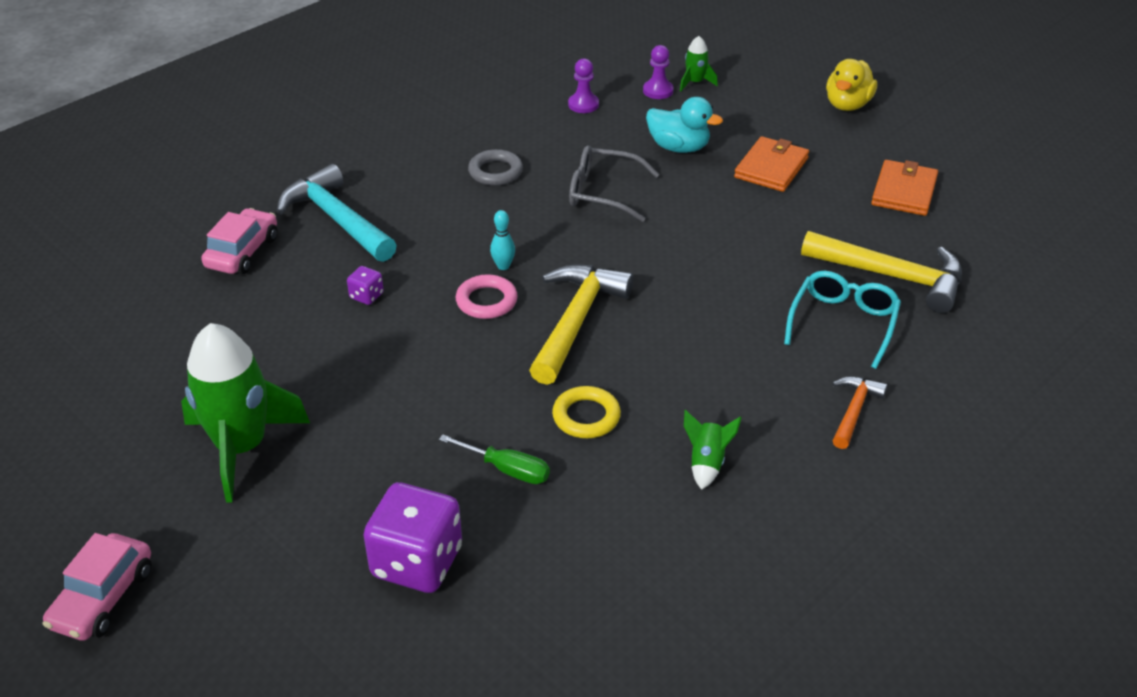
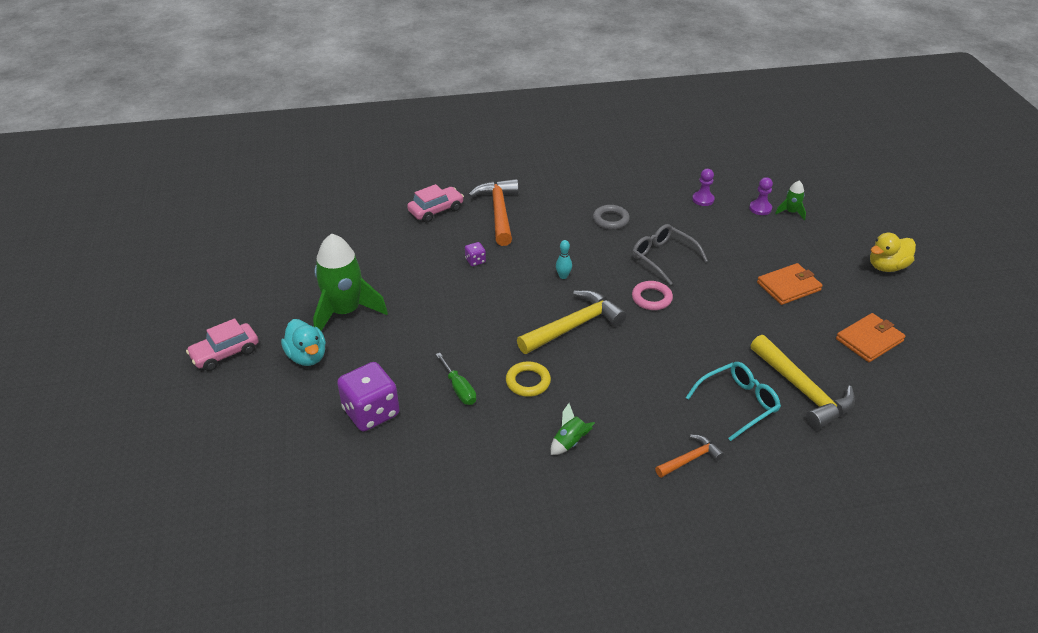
camera: 35 degrees right, 0 degrees up
turquoise hammer [277,164,397,262] -> orange hammer [468,179,519,246]
pink ring [456,274,518,319] -> pink ring moved to [632,281,673,310]
turquoise duck [646,97,723,153] -> turquoise duck moved to [281,319,326,366]

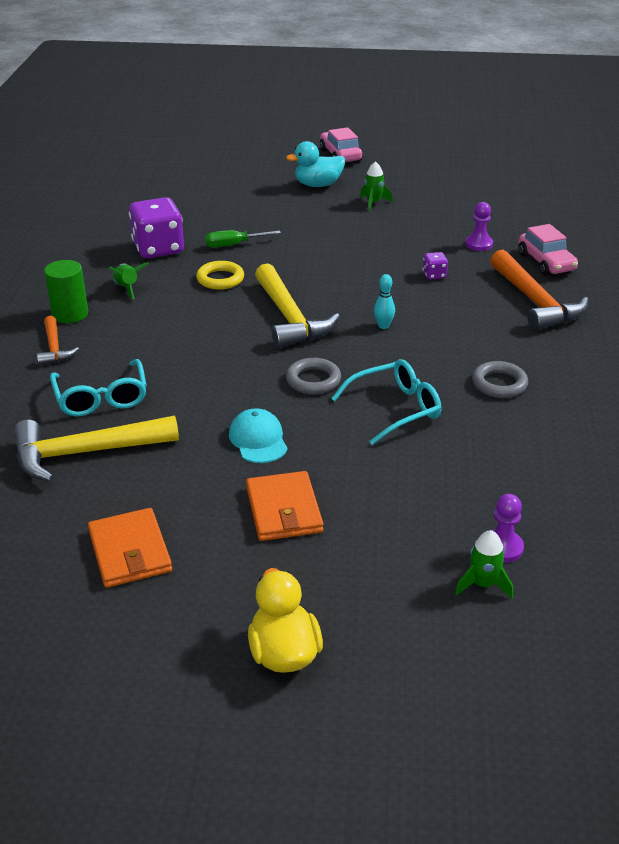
camera: 105 degrees right, 5 degrees down
green rocket [313,234,388,331] -> green rocket [360,161,393,211], size x0.44
purple dice [337,362,400,431] -> purple dice moved to [129,197,184,258]
orange hammer [468,179,519,246] -> orange hammer turned 60 degrees clockwise [490,250,588,331]
grey glasses [632,224,708,285] -> turquoise glasses [331,359,441,445]
pink ring [632,281,673,310] -> grey ring [286,358,341,394]
purple pawn [692,169,715,206] -> purple pawn moved to [465,202,493,251]
none -> green cylinder [44,260,88,323]
none -> turquoise cap [229,408,288,463]

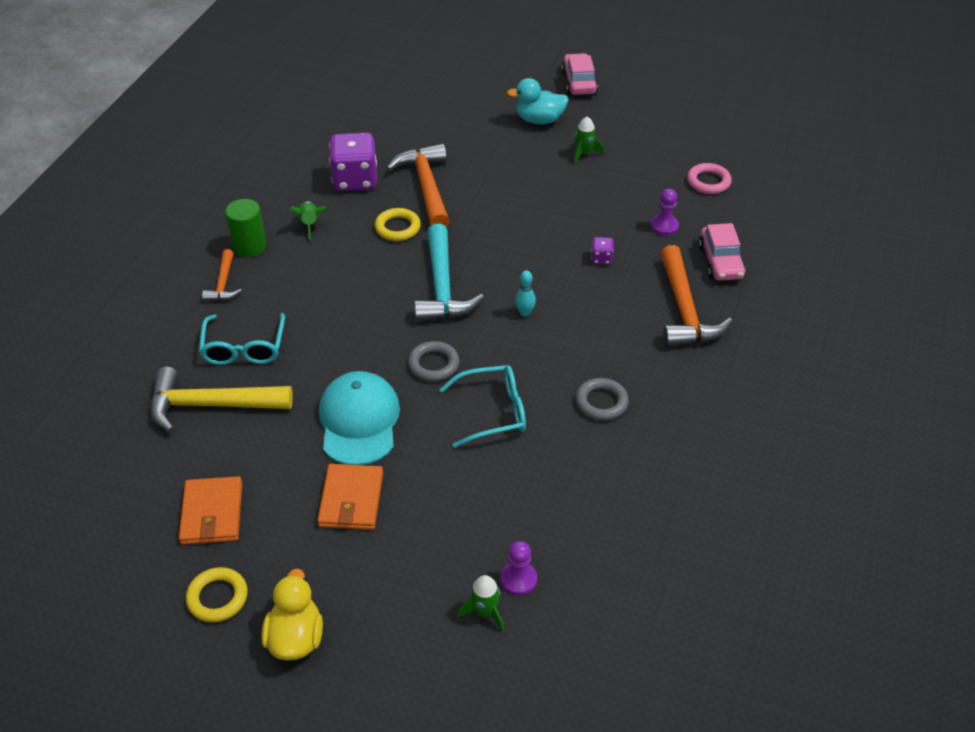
camera: 15 degrees right, 10 degrees up
green screwdriver [205,230,281,248] -> orange hammer [386,143,450,227]
turquoise cap [229,408,288,463] -> turquoise cap [319,371,400,465], size x1.67
yellow hammer [255,264,340,348] -> turquoise hammer [414,224,484,322]
none -> yellow ring [186,567,248,622]
none -> pink ring [687,163,732,194]

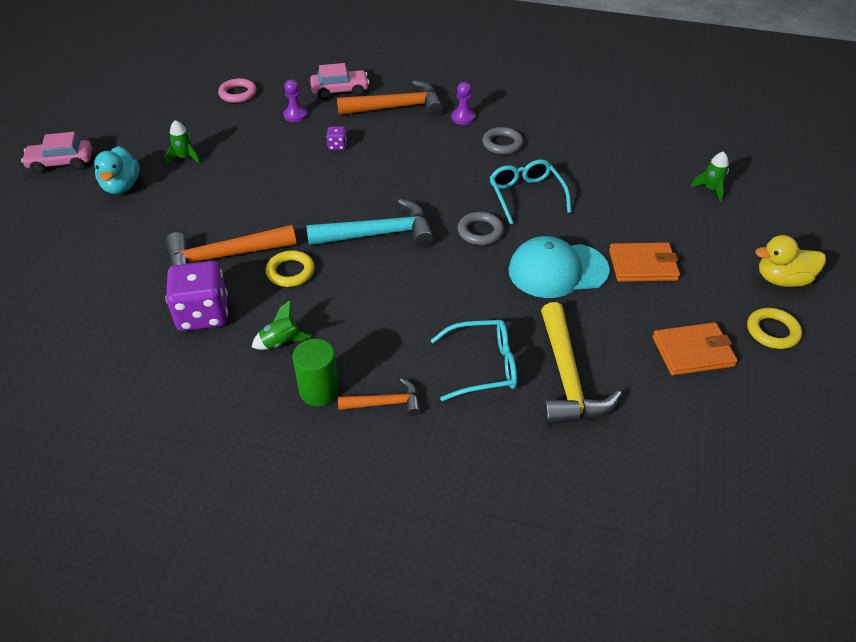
camera: 95 degrees left, 0 degrees up
purple pawn [501,541,537,596] -> purple pawn moved to [451,82,475,125]
turquoise bowling pin [515,270,536,317] -> none

